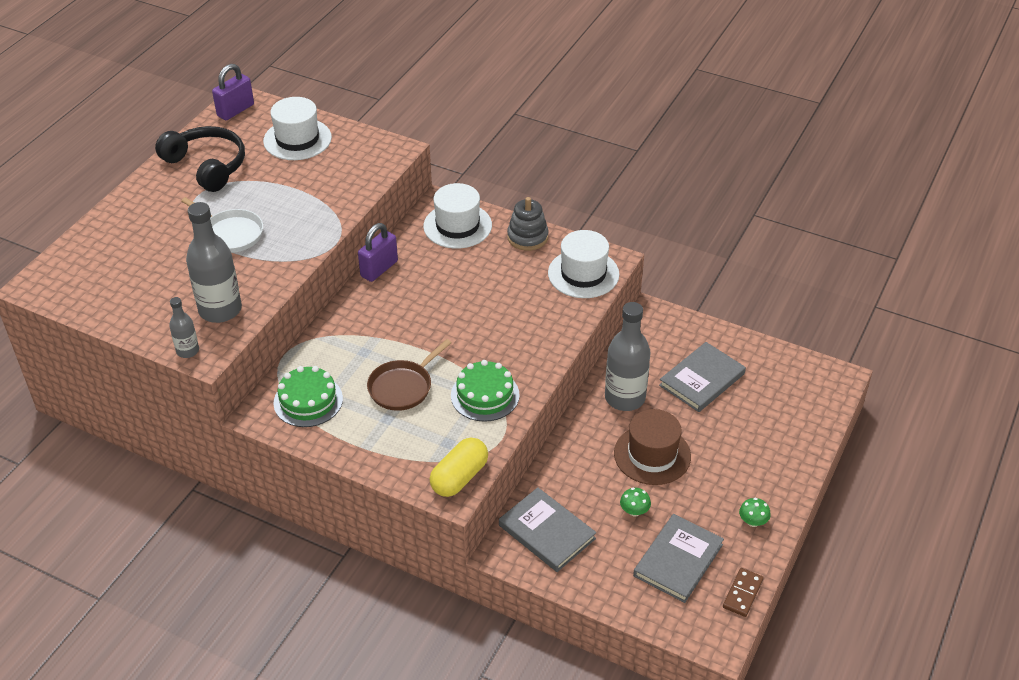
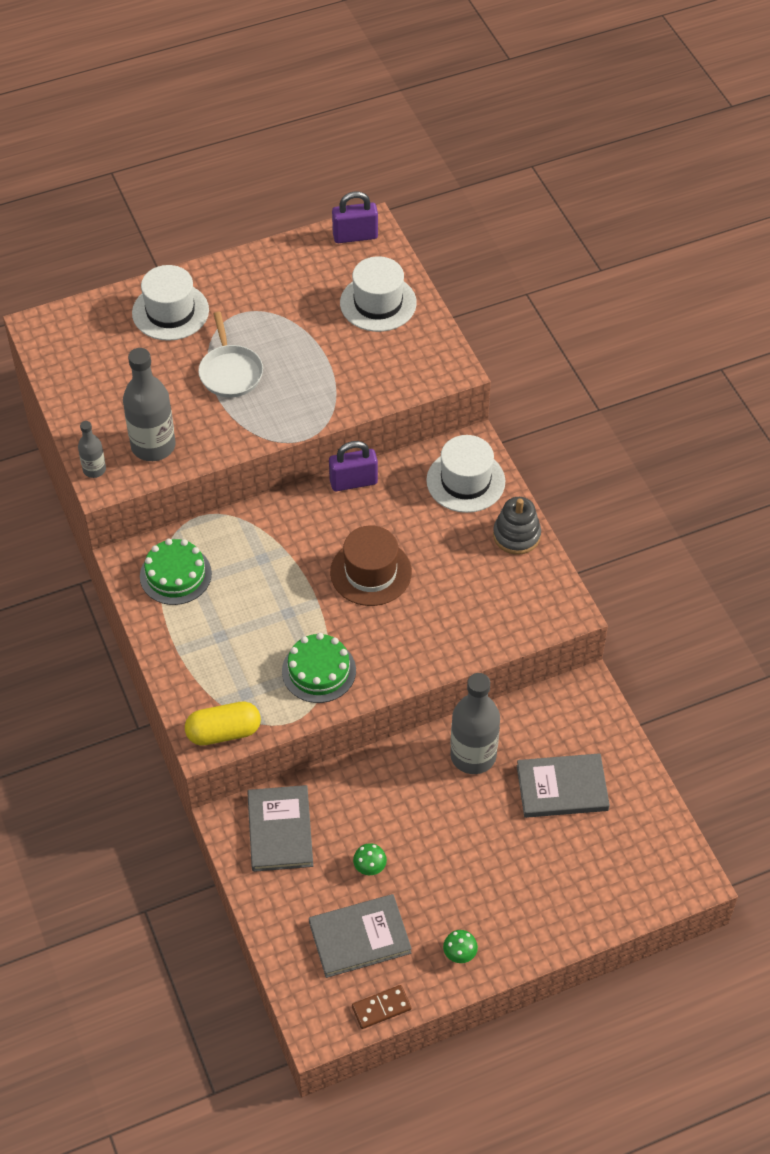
camera: 40 degrees right, 10 degrees up
black headphones [155,126,245,192] -> none
brown pan [367,339,452,411] -> none
white hat [548,230,620,298] -> white hat moved to [132,265,209,341]
brown hat [614,409,691,485] -> brown hat moved to [330,525,412,606]

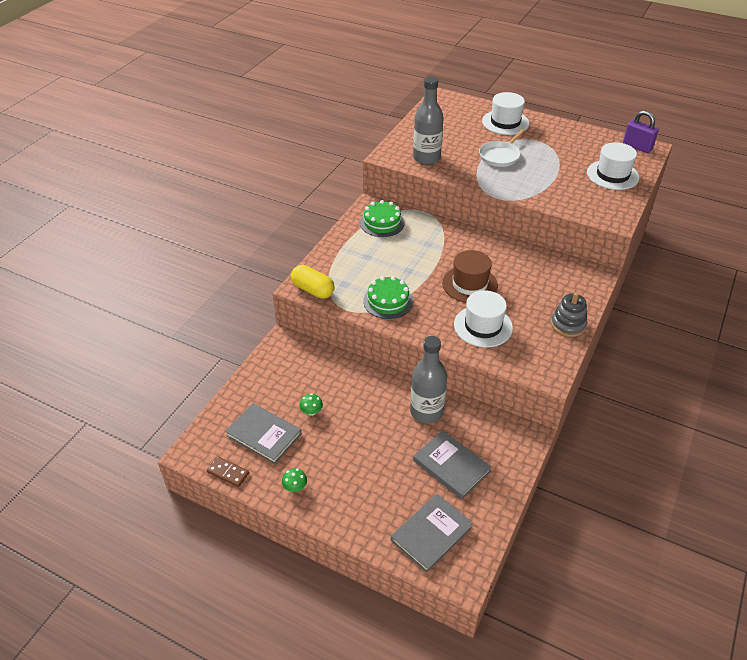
camera: 50 degrees right, 10 degrees down
grey bottle [78,421,106,478] -> none
grey book [247,785,313,872] -> grey book moved to [391,494,473,573]
purple padlock [329,441,378,491] -> none
white hat [426,435,505,513] -> white hat moved to [454,290,513,347]

